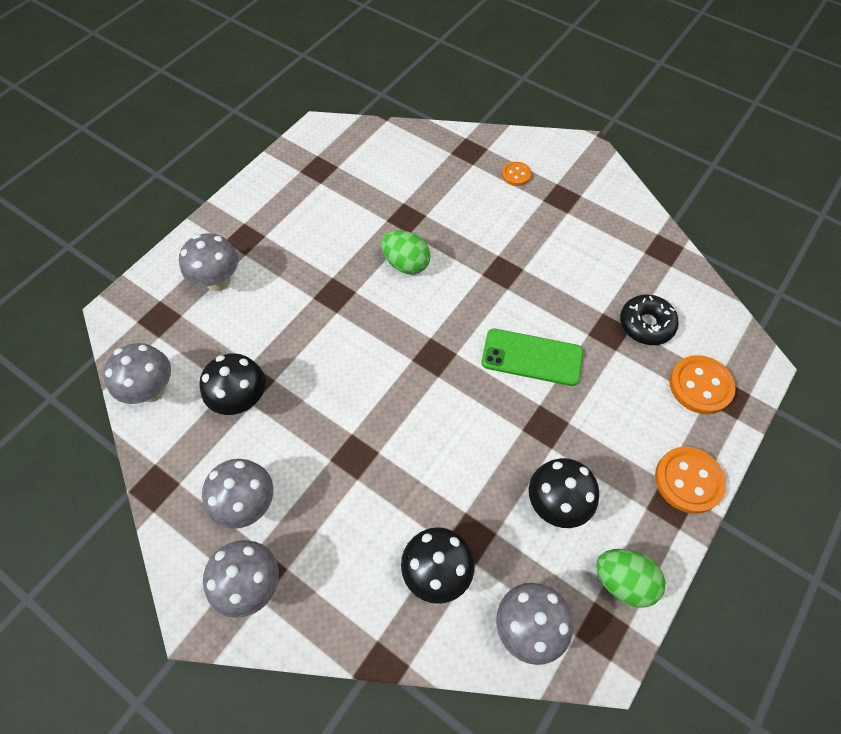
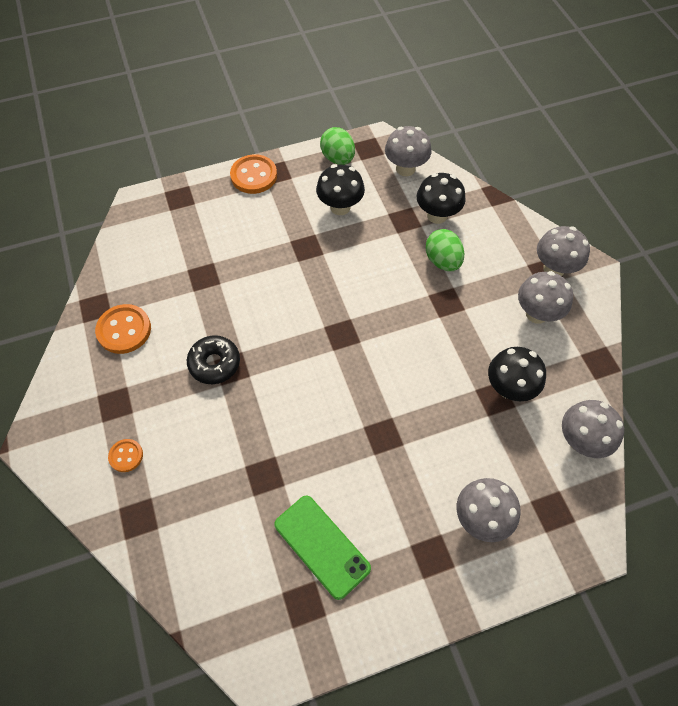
camera: 145 degrees left, 0 degrees up
green egg [381,230,431,274] -> green egg moved to [426,229,464,271]
green phone [481,329,583,386] -> green phone moved to [274,495,371,600]
black donut [620,294,679,345] -> black donut moved to [187,335,240,384]
orange button [669,355,736,414] -> orange button moved to [95,304,151,354]

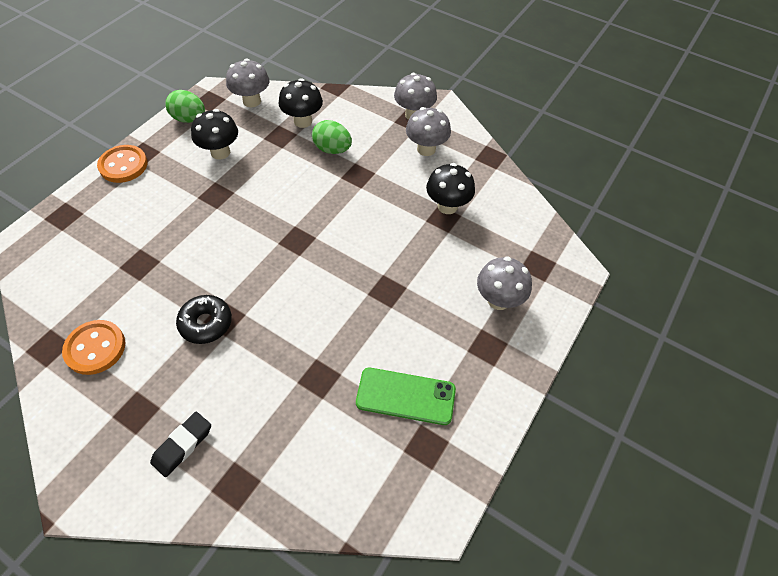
camera: 40 degrees left, 5 degrees down
orange button [108,439,143,472] -> black eraser [150,412,211,477]
grey mushroom [562,400,624,458] -> none

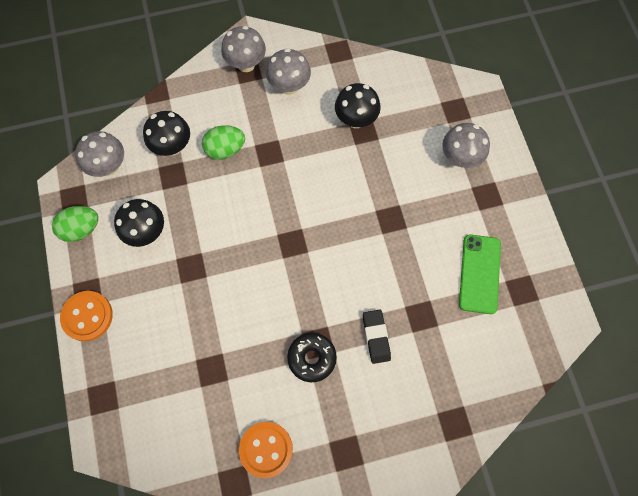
camera: 45 degrees left, 15 degrees up
black eraser [150,412,211,477] -> black eraser moved to [363,310,391,364]
green phone [356,368,456,425] -> green phone turned 45 degrees counterclockwise [459,234,501,314]

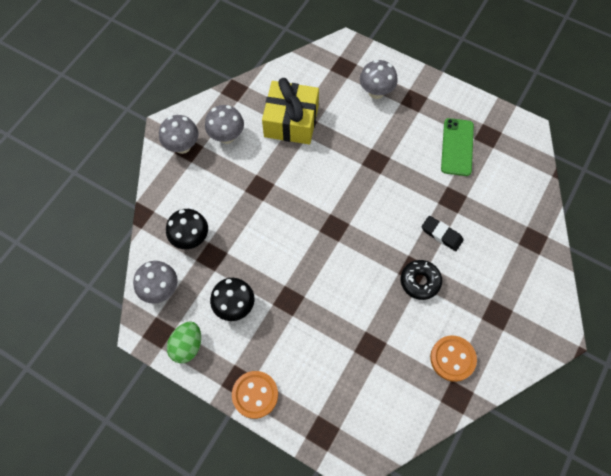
camera: 45 degrees left, 5 degrees down
green egg [202,125,245,160] -> none
black mushroom [335,83,381,128] -> yellow gift [262,78,319,144]
green phone [459,234,501,314] -> green phone turned 45 degrees clockwise [441,118,474,176]

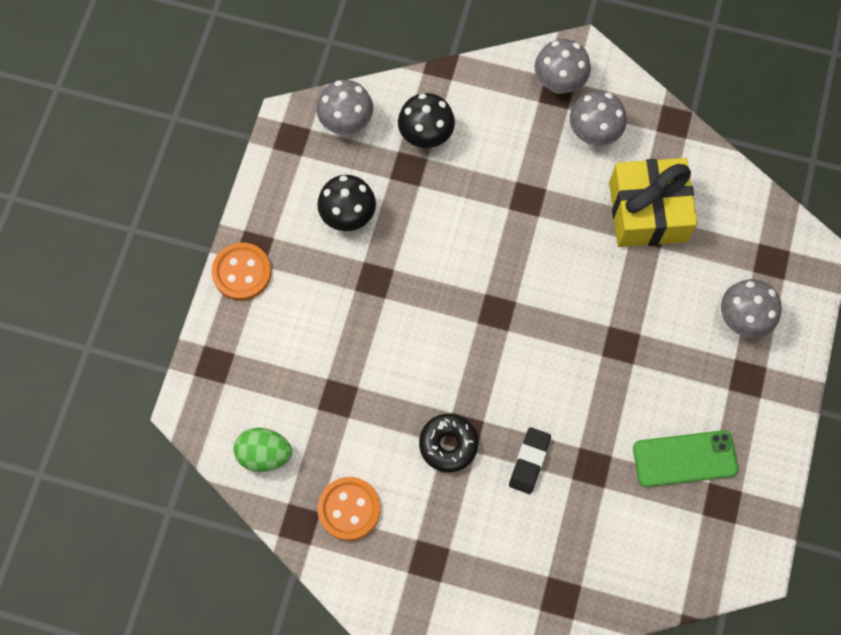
camera: 75 degrees right, 5 degrees up
green egg [167,321,201,363] -> green egg moved to [234,428,292,472]

